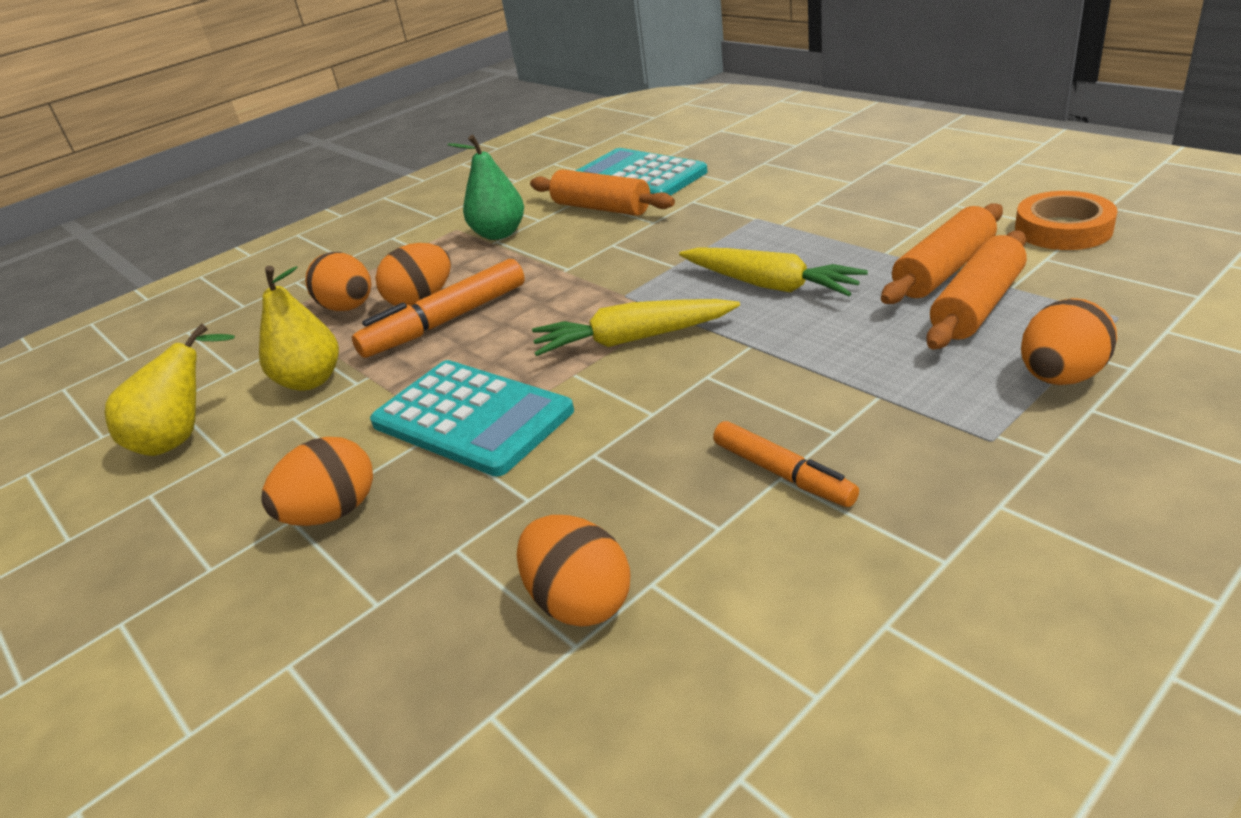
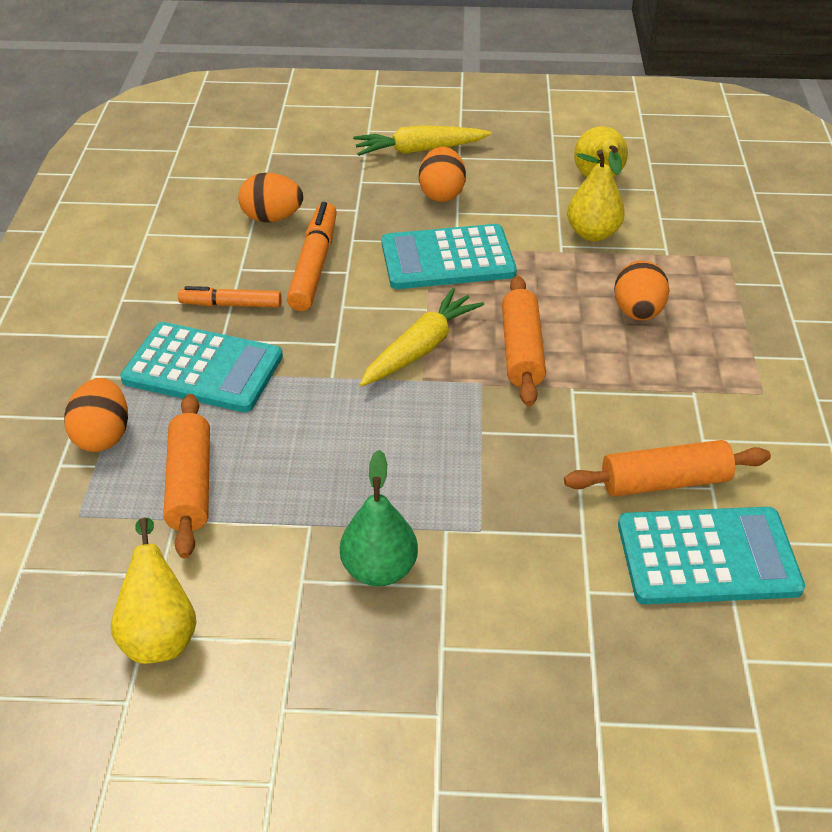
camera: 130 degrees right, 10 degrees up
orange egg [305,252,371,311] -> none
orange marker [352,259,525,358] -> orange marker moved to [287,202,337,311]
green pear [448,135,524,240] -> green pear moved to [340,450,418,586]
yellow carrot [679,247,868,296] -> yellow carrot moved to [353,125,491,156]
orange rolling pin [881,203,1003,304] -> orange rolling pin moved to [502,276,546,406]
orange tape [1015,191,1118,250] -> yellow pear [111,517,197,664]
none -> turquoise calculator [120,322,283,412]

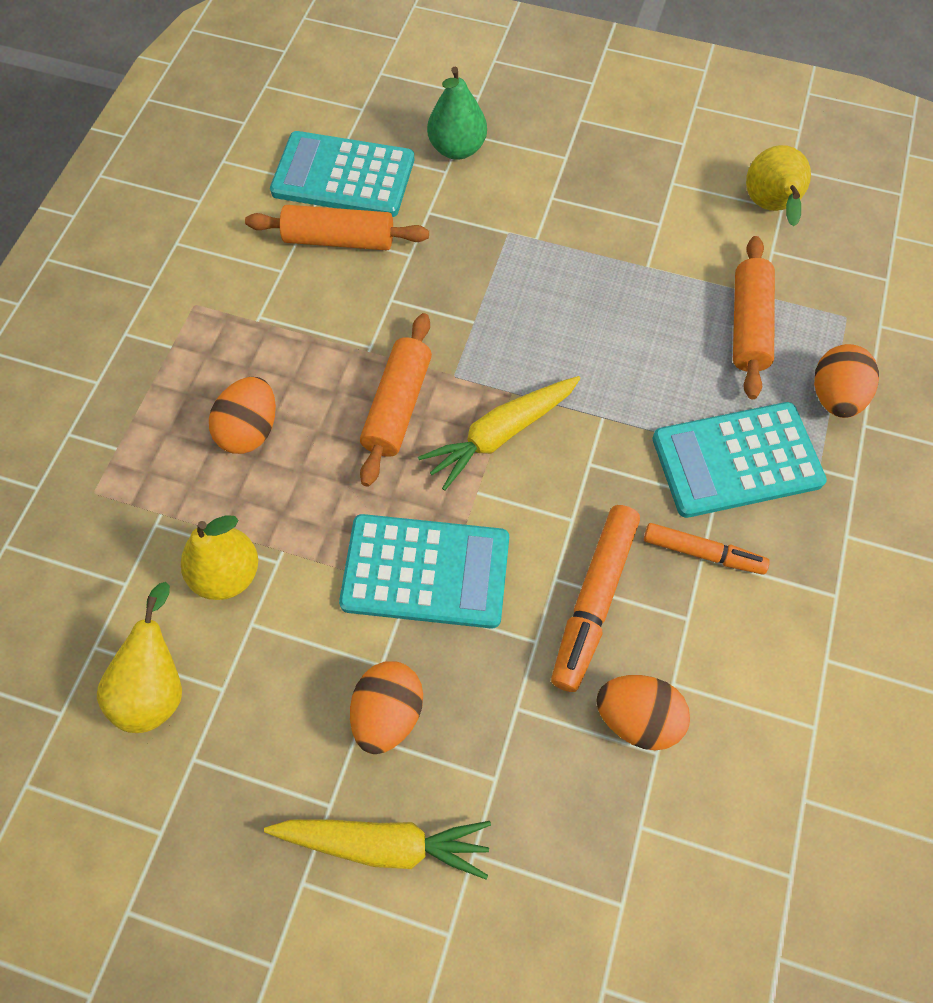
camera: 165 degrees left, 20 degrees up
turquoise calculator [120,322,283,412] -> turquoise calculator turned 45 degrees counterclockwise [652,402,827,518]
green pear [340,450,418,586] -> green pear moved to [427,67,487,160]

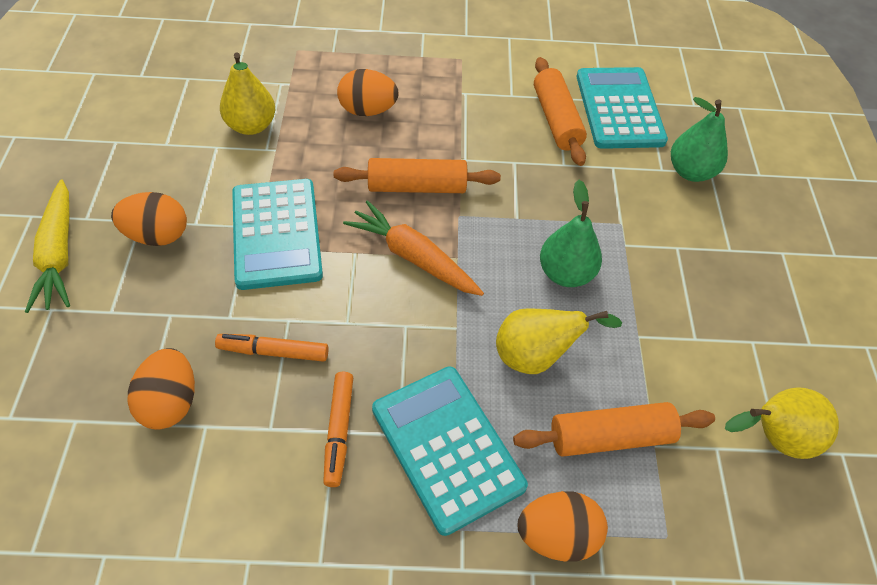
camera: 70 degrees right, 10 degrees down
yellow pear [97,582,182,733] -> yellow pear moved to [496,308,622,374]
yellow carrot [418,376,581,491] -> orange carrot [343,200,484,296]
orange marker [551,505,640,692] -> orange marker [215,334,329,362], size x0.64
none -> green pear [540,180,602,287]

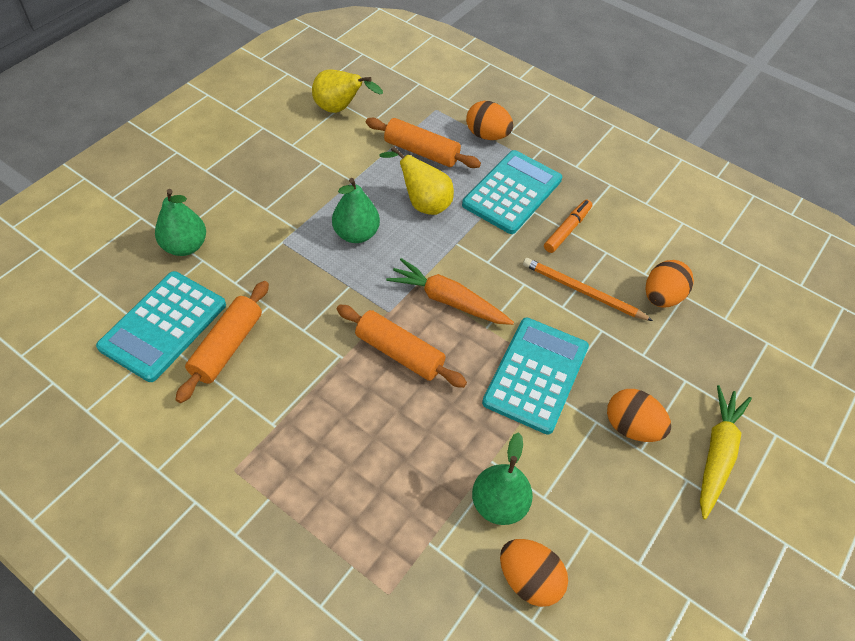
camera: 145 degrees left, 0 degrees up
orange marker [215,334,329,362] -> orange pencil [523,258,653,321]
yellow pear [220,53,275,135] -> green pear [472,432,533,525]
orange egg [337,69,399,116] -> orange egg moved to [500,539,568,607]
orange carrot [343,200,484,296] -> orange carrot turned 135 degrees clockwise [386,258,514,325]
turquoise calculator [372,366,528,536] -> turquoise calculator turned 150 degrees counterclockwise [462,150,562,234]

